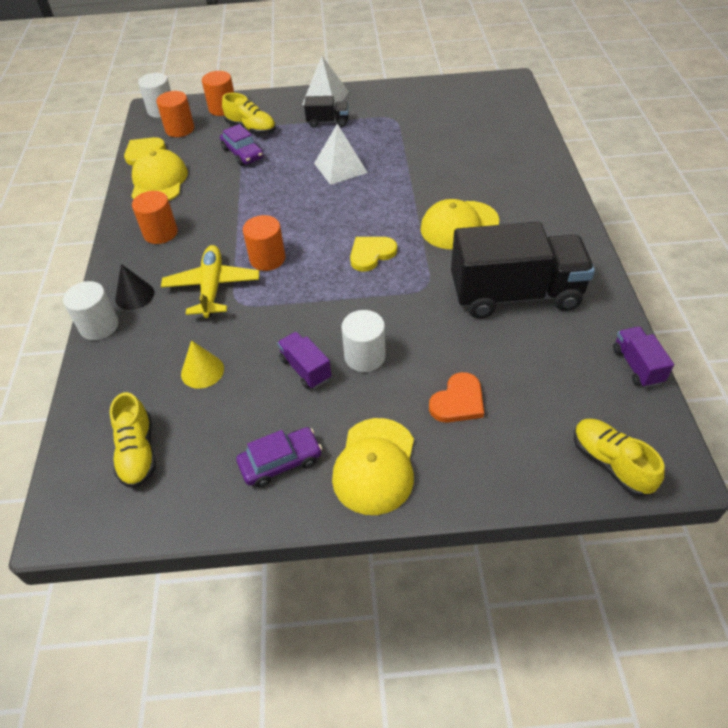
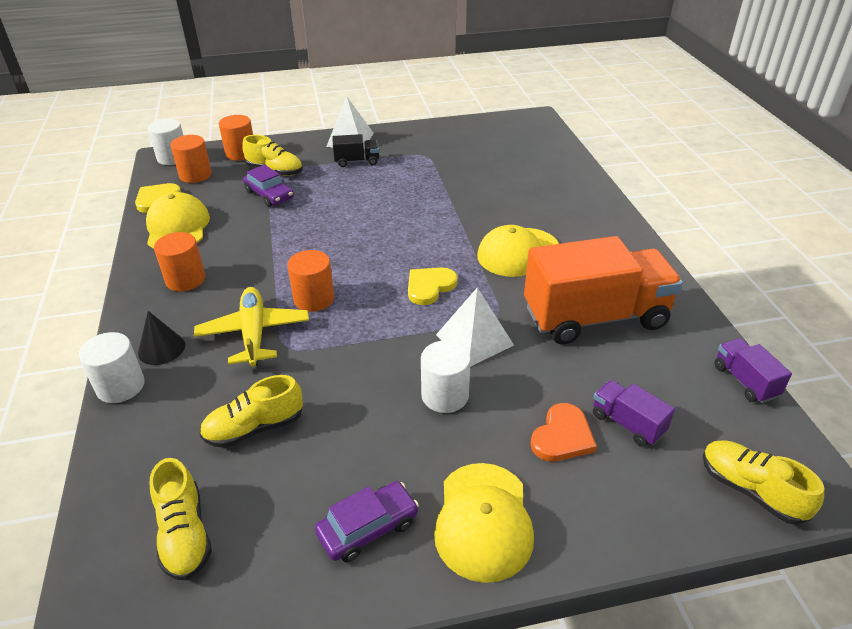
camera: 10 degrees left, 10 degrees down
yellow cone [181,340,224,389] -> yellow shoe [199,375,303,448]
purple truck [277,332,331,389] -> purple truck moved to [593,380,675,447]
white pyramid [314,124,368,185] -> white pyramid moved to [436,287,514,367]
black truck [451,222,595,318] -> orange truck [524,236,683,345]

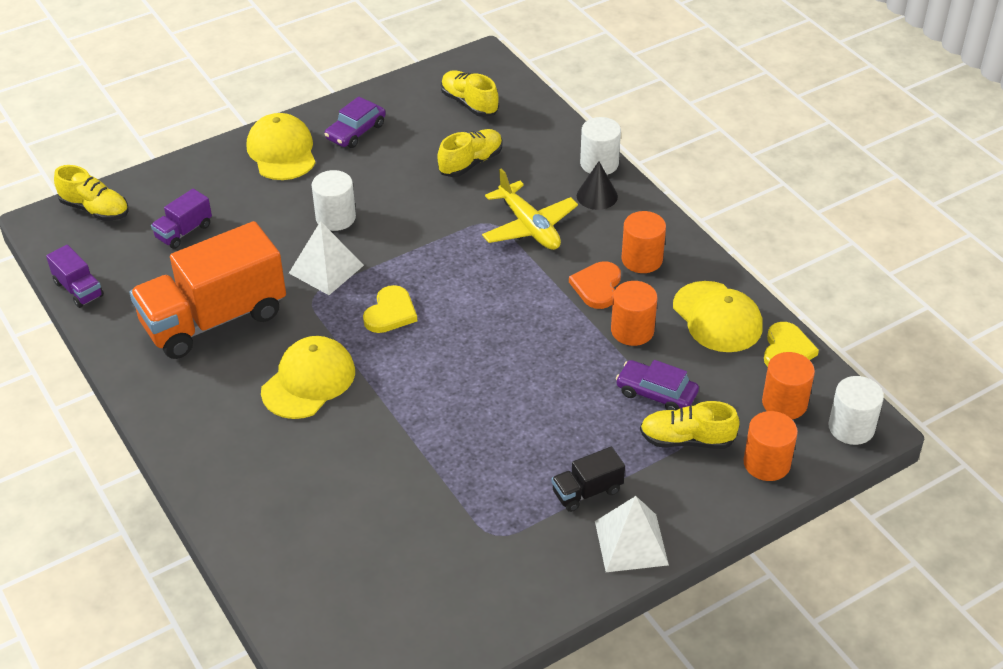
camera: 160 degrees right, 5 degrees up
orange cylinder [287,250,334,312] -> orange cylinder moved to [611,281,657,346]
orange heart [530,403,597,461] -> orange heart moved to [569,261,621,309]
purple truck [593,380,675,447] -> purple truck turned 105 degrees clockwise [151,189,212,249]

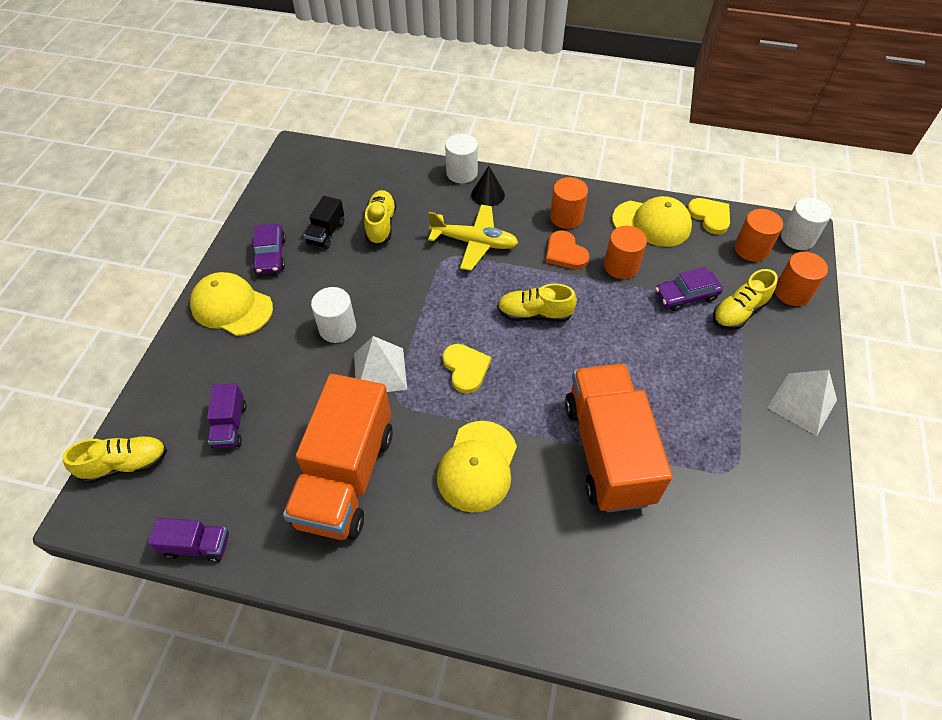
camera: 45 degrees left, 10 degrees up
yellow cap [261,336,355,419] -> yellow cap turned 150 degrees counterclockwise [437,421,517,513]
yellow shoe [441,70,499,117] -> yellow shoe moved to [497,284,577,322]
black truck [551,447,625,512] -> black truck moved to [304,196,344,249]
none -> orange truck [565,364,672,512]

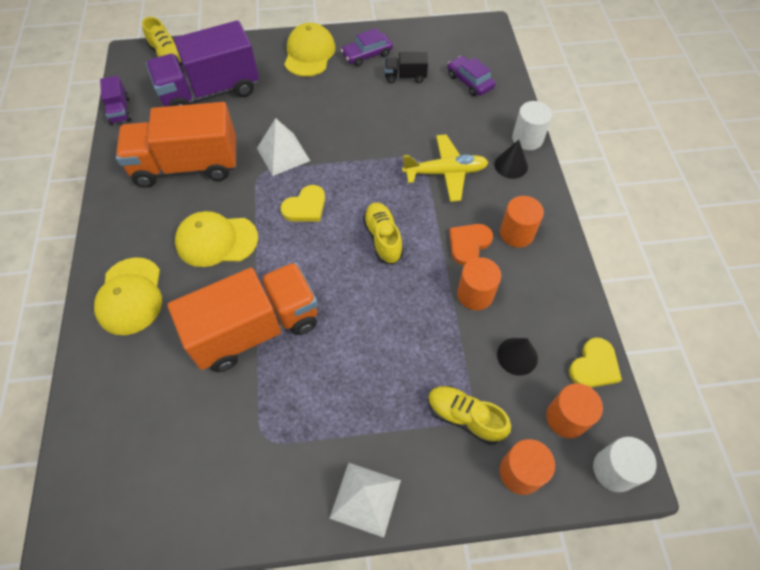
camera: 70 degrees right, 5 degrees up
purple truck [207,383,246,449] -> purple truck [146,20,259,107], size x2.27
white cylinder [311,287,356,343] -> none
yellow shoe [364,190,396,245] -> none
yellow plane [428,205,518,271] -> yellow plane turned 90 degrees counterclockwise [402,135,489,202]
yellow cap [612,196,692,247] -> yellow cap moved to [94,258,162,335]
purple car [655,267,723,312] -> purple car moved to [447,56,495,96]
none -> black cone [497,338,538,376]

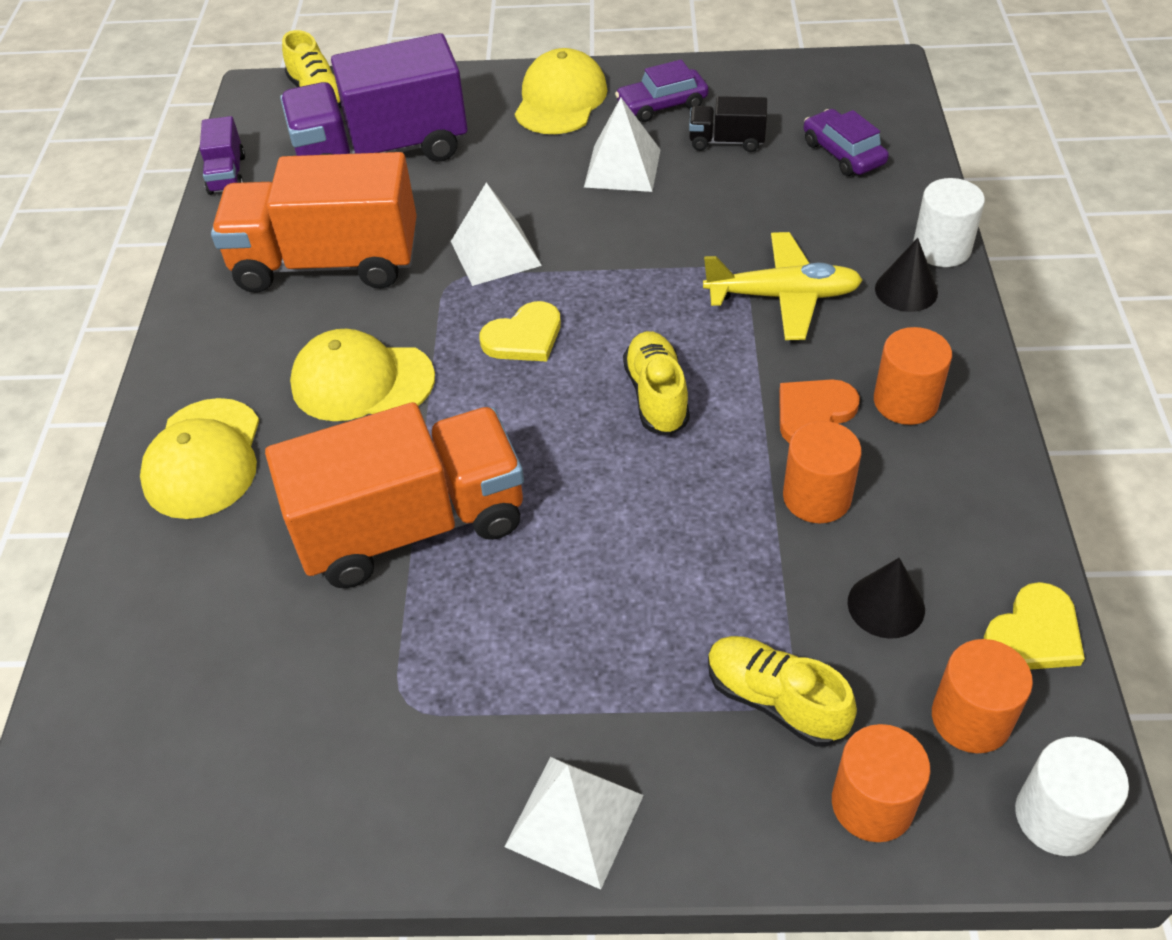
camera: 10 degrees right, 10 degrees down
none -> white pyramid [584,98,661,192]

